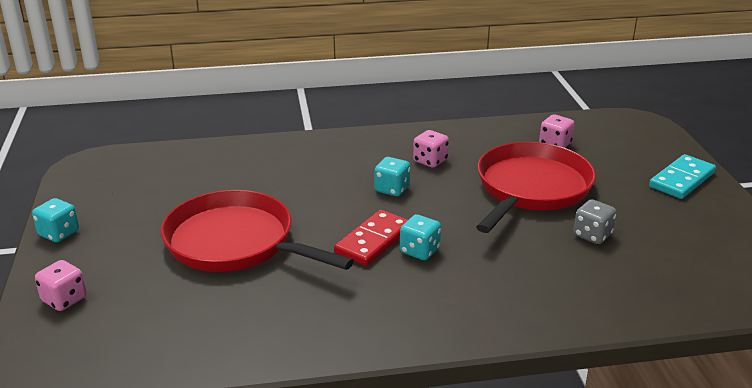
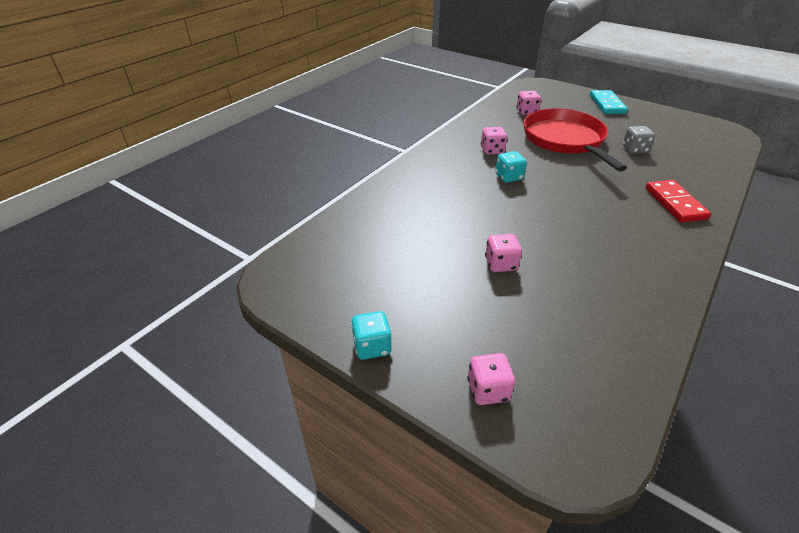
camera: 45 degrees left, 10 degrees up
red pan [161,190,354,272] -> pink dice [485,234,522,272]
red domino [334,210,408,266] -> red domino moved to [646,180,711,222]
turquoise dice [400,214,441,260] -> none

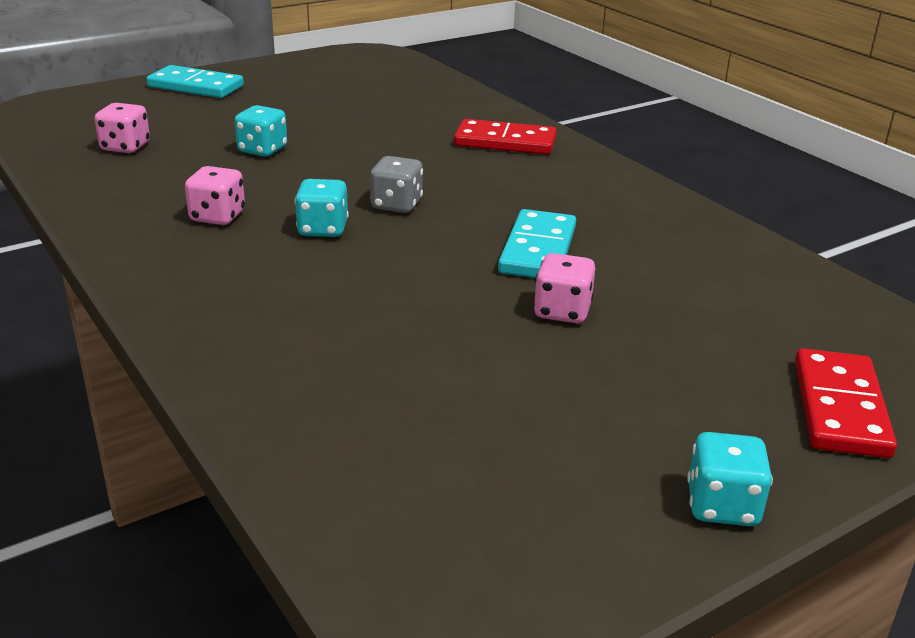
camera: 70 degrees left, 10 degrees down
pink dice [467,353,515,405] -> red domino [795,348,897,458]
red pan [524,109,627,172] -> turquoise dice [234,105,287,157]
grey dice [623,126,655,154] -> grey dice moved to [370,156,423,213]
none -> turquoise domino [498,209,576,278]

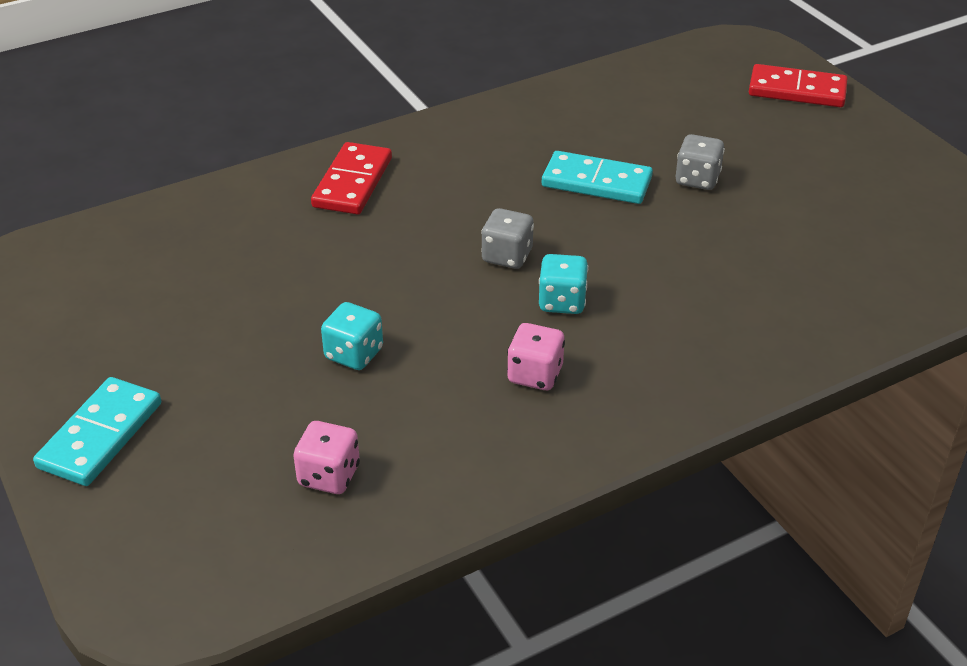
camera: 85 degrees left, 10 degrees up
pink dice [533,253,595,323] -> grey dice [676,134,725,190]
turquoise dice [687,432,773,526] -> none

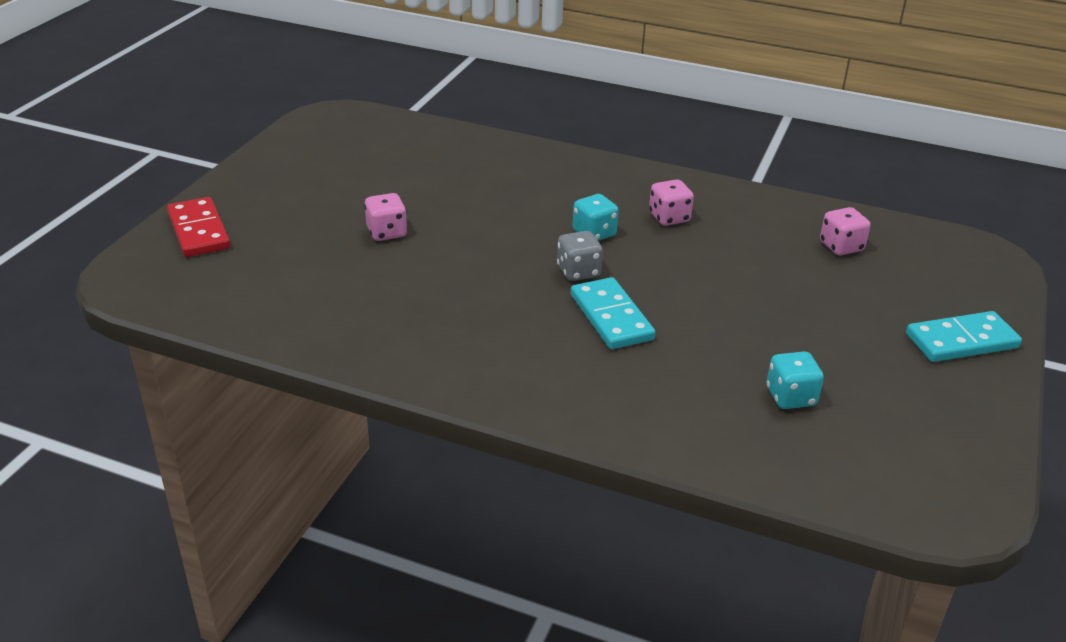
camera: 130 degrees left, 5 degrees down
red domino [311,142,392,215] -> none
turquoise dice [321,302,383,370] -> turquoise dice moved to [767,351,824,409]
turquoise domino [542,151,653,204] -> turquoise domino moved to [571,277,656,349]
grey dice [676,134,725,190] -> pink dice [364,193,407,241]

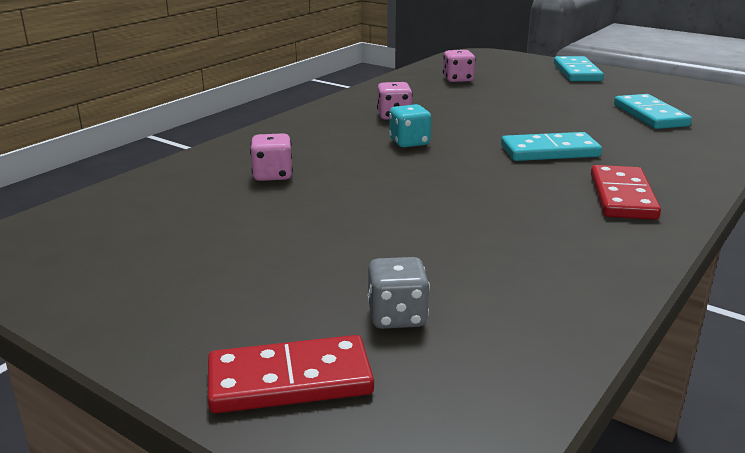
camera: 75 degrees left, 10 degrees down
pink dice [364,193,407,241] -> pink dice moved to [250,133,293,181]
grey dice [557,231,603,281] -> grey dice moved to [367,257,430,329]
turquoise dice [767,351,824,409] -> turquoise domino [614,94,692,129]
none -> red domino [591,165,661,220]

